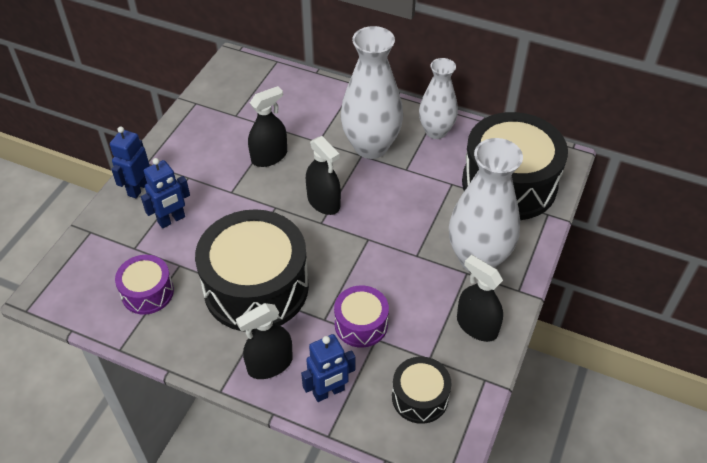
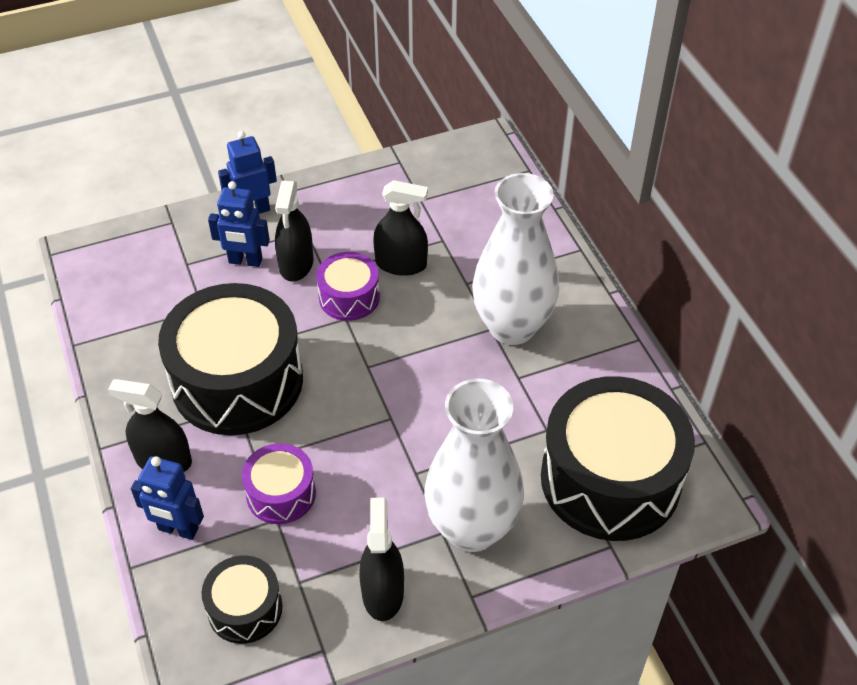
camera: 45 degrees right, 0 degrees up
purple drum [115,255,174,315] -> purple drum moved to [316,252,380,321]
black spray bottle [306,136,341,215] -> black spray bottle moved to [275,181,314,282]
white vase [419,58,458,139] -> none

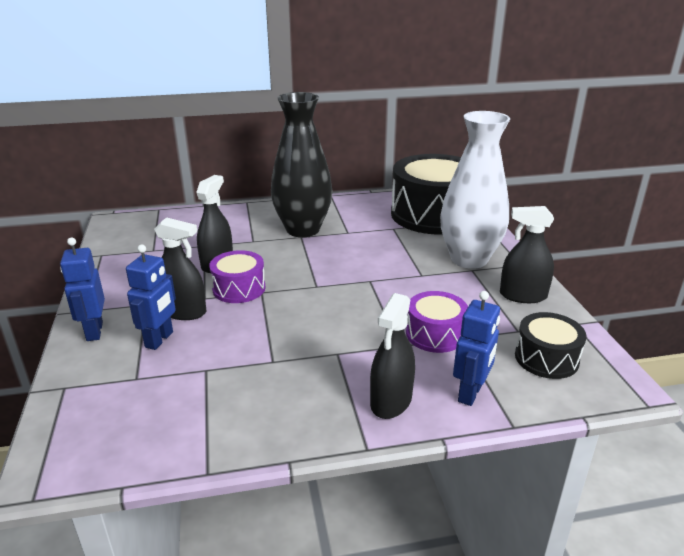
camera: 80 degrees left, 20 degrees down
black drum [158,283,303,435] -> none
white vase [472,173,559,345] -> black vase [271,92,333,237]

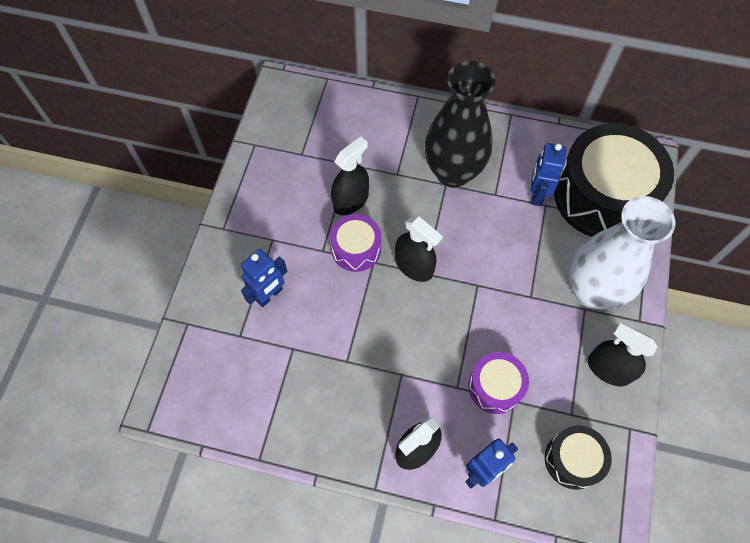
camera: 25 degrees right, 35 degrees up
blue robot [60,237,105,341] -> blue robot moved to [530,143,566,206]
black spray bottle [154,217,206,320] -> black spray bottle moved to [395,215,443,282]

